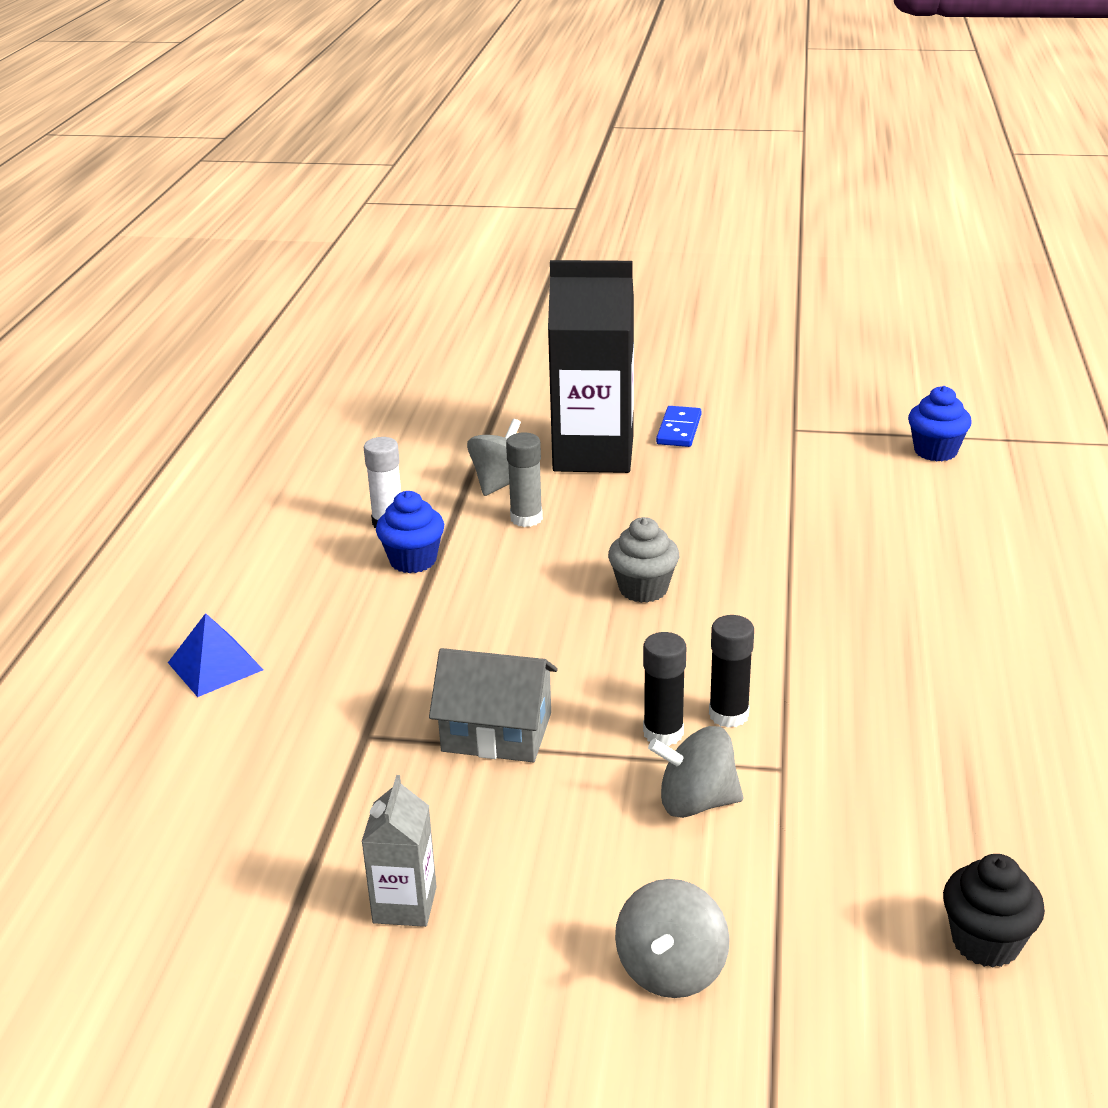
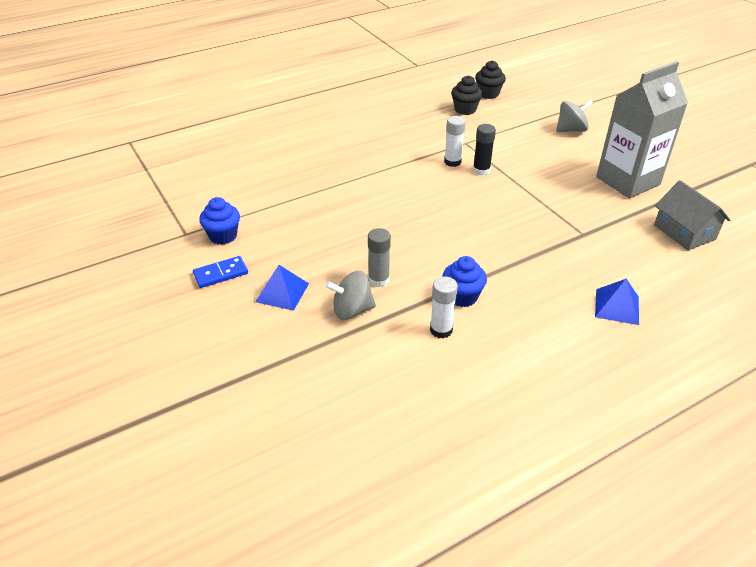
camera: 130 degrees left, 10 degrees up
grey carton [361,775,437,927] -> grey carton [596,61,688,199], size x2.12
grey house [429,648,558,762] -> grey house moved to [654,180,730,251]
black carton [548,260,634,473] -> blue pyramid [255,265,309,311]
grey cupcake [608,517,679,603] -> none
grey spinning top [648,726,743,818] -> none
black glue stick [709,615,754,728] -> white glue stick [444,116,465,167]
blue cupcake [908,386,972,461] -> blue cupcake moved to [199,197,240,245]
none -> black cupcake [451,75,483,115]

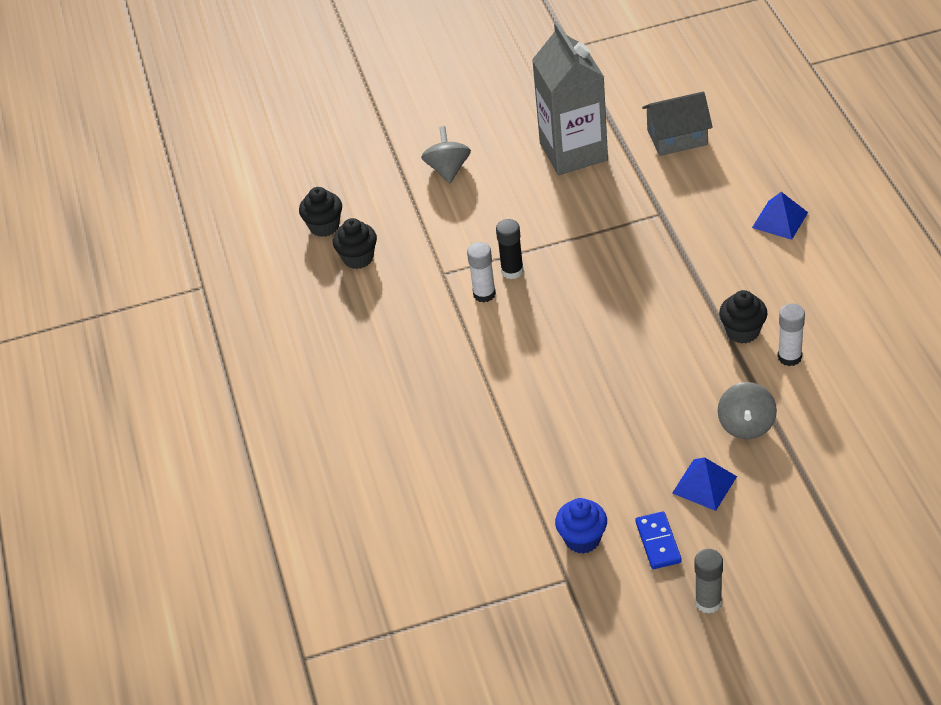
camera: 70 degrees left, 5 degrees up
grey glue stick [368,228,391,287] -> grey glue stick moved to [695,549,723,614]
blue cupcake [442,256,487,307] -> black cupcake [719,290,768,344]

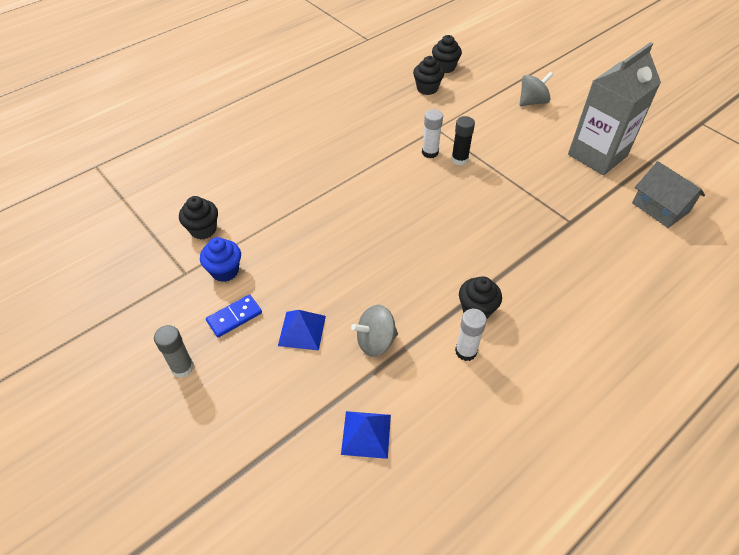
camera: 60 degrees right, 5 degrees up
blue pyramid [752,192,808,240] -> blue pyramid moved to [341,411,391,459]
none -> black cupcake [179,196,218,240]

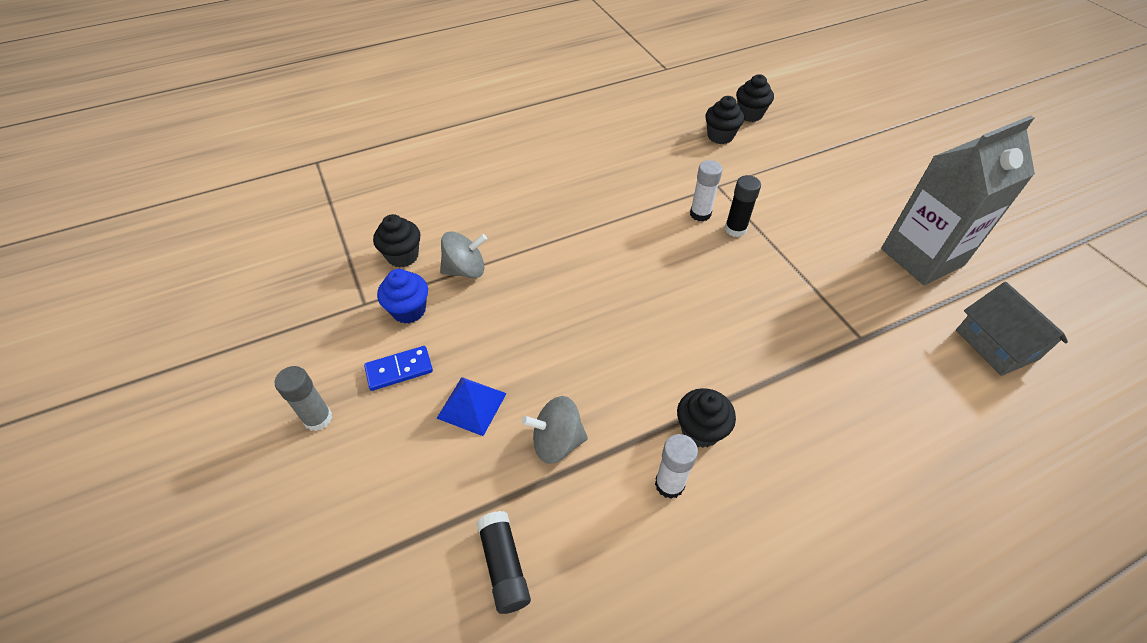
camera: 15 degrees right, 0 degrees up
blue pyramid [341,411,391,459] -> black glue stick [477,511,531,614]
grey spinning top [519,72,553,106] -> grey spinning top moved to [440,231,487,278]

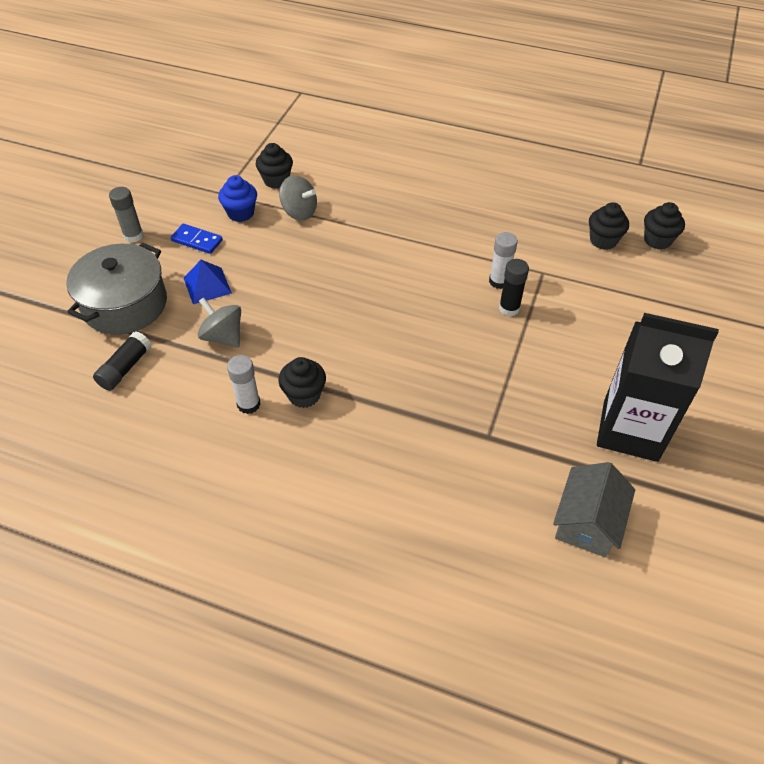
camera: 45 degrees right, 0 degrees up
grey carton [881,116,1035,285] -> black carton [597,313,719,462]
none -> grey pot [66,243,167,335]

